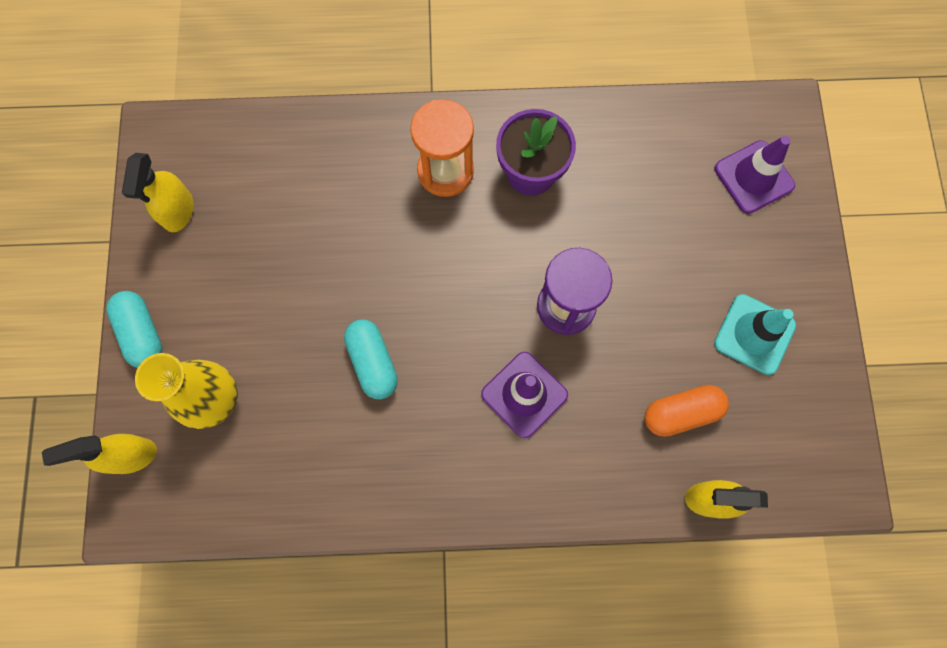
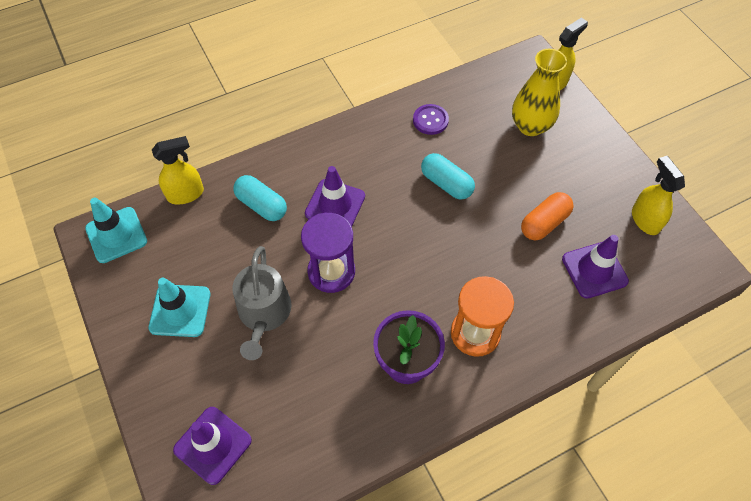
camera: 155 degrees right, 15 degrees down
turquoise capsule [106,291,162,368] -> turquoise capsule moved to [233,175,287,221]
orange capsule [645,385,729,437] -> orange capsule moved to [521,192,574,241]
none -> turquoise traffic cone [85,198,147,263]
none -> grey watering can [232,246,292,360]
none -> purple button [413,104,449,135]
none -> purple traffic cone [562,235,629,299]

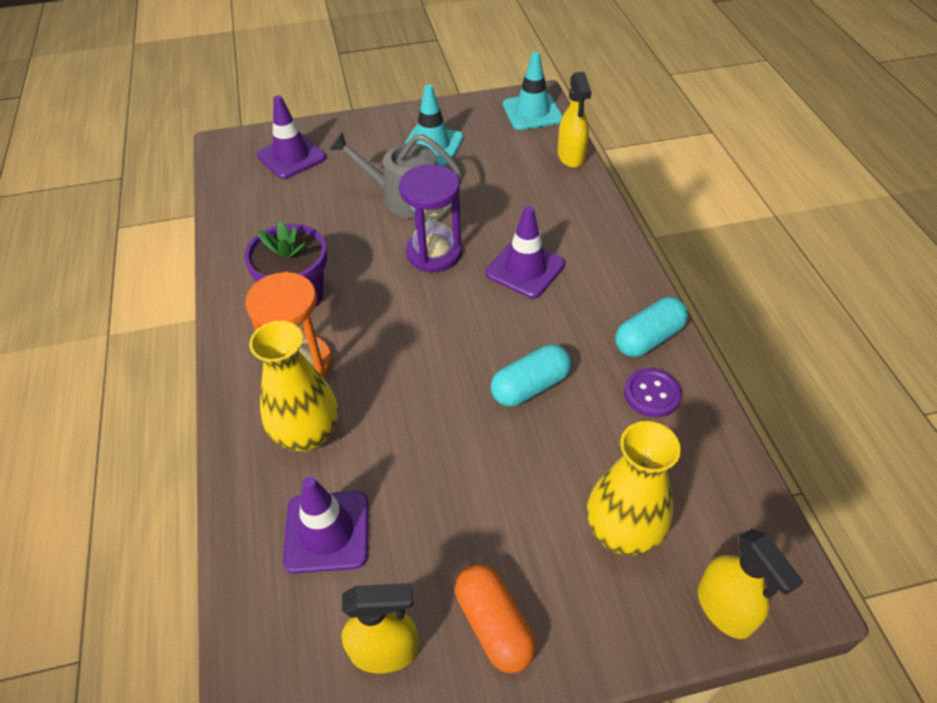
camera: 105 degrees right, 10 degrees down
turquoise capsule [233,175,287,221] -> turquoise capsule moved to [615,297,688,357]
orange capsule [521,192,574,241] -> orange capsule moved to [455,564,536,673]
none -> yellow vase [249,321,338,452]

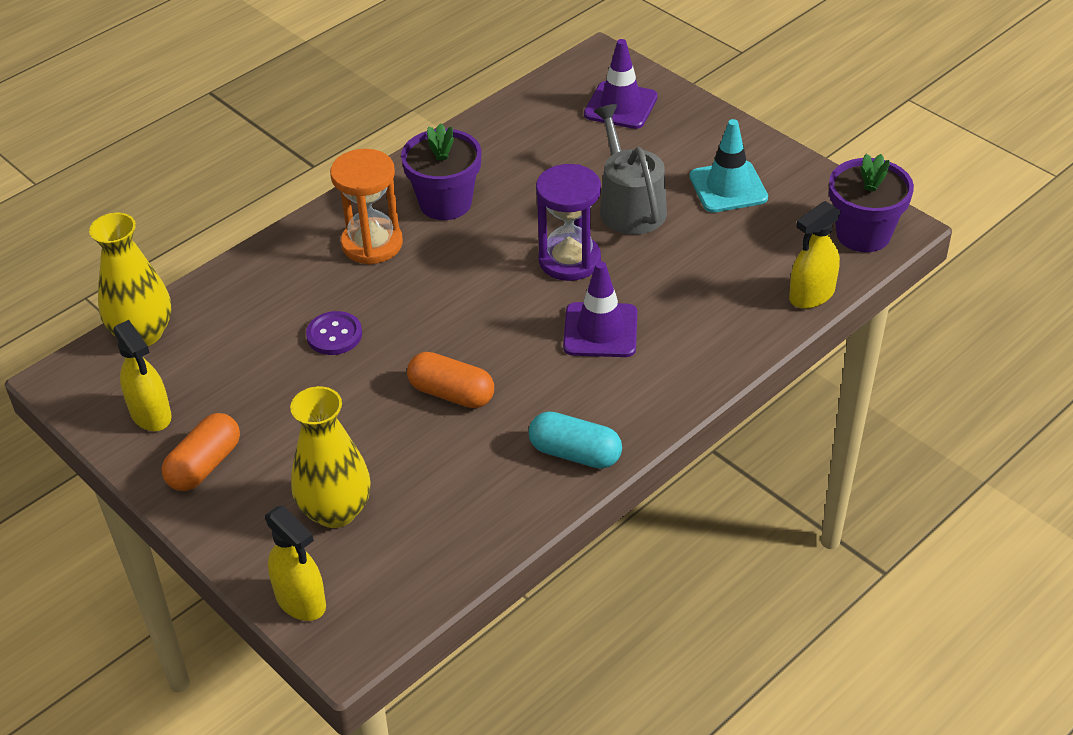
camera: 60 degrees right, 5 degrees down
yellow vase [249,321,338,452] -> yellow vase moved to [89,213,171,346]
purple traffic cone [283,476,368,573] -> none
turquoise capsule [491,345,571,407] -> orange capsule [407,352,494,408]
turquoise traffic cone [503,51,562,130] -> purple flower pot [829,154,914,252]
purple button [624,368,682,417] -> purple button moved to [306,311,362,355]
yellow spray bottle [698,529,804,639] -> yellow spray bottle turned 75 degrees counterclockwise [265,506,326,621]

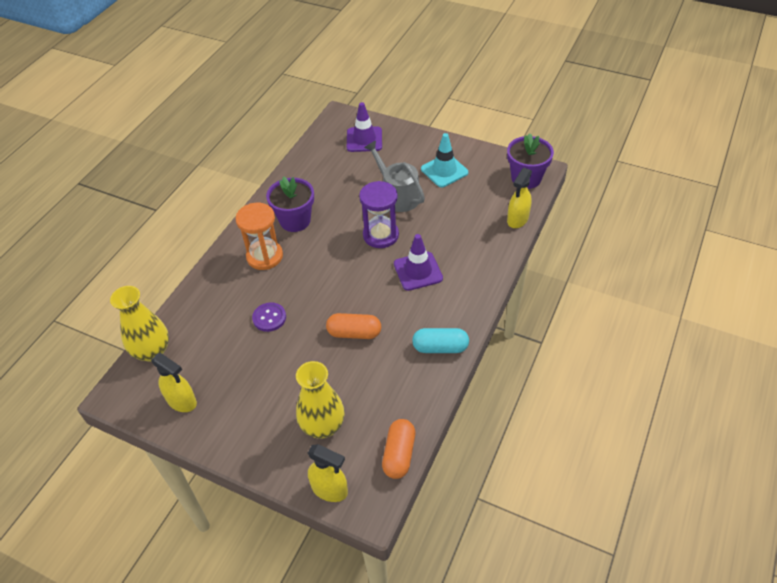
camera: 20 degrees left, 5 degrees up
orange capsule [162,413,240,491] -> orange capsule moved to [382,419,415,479]

